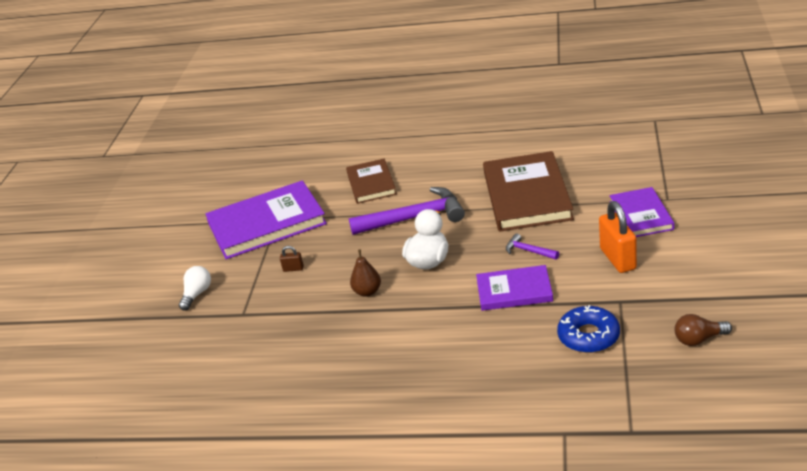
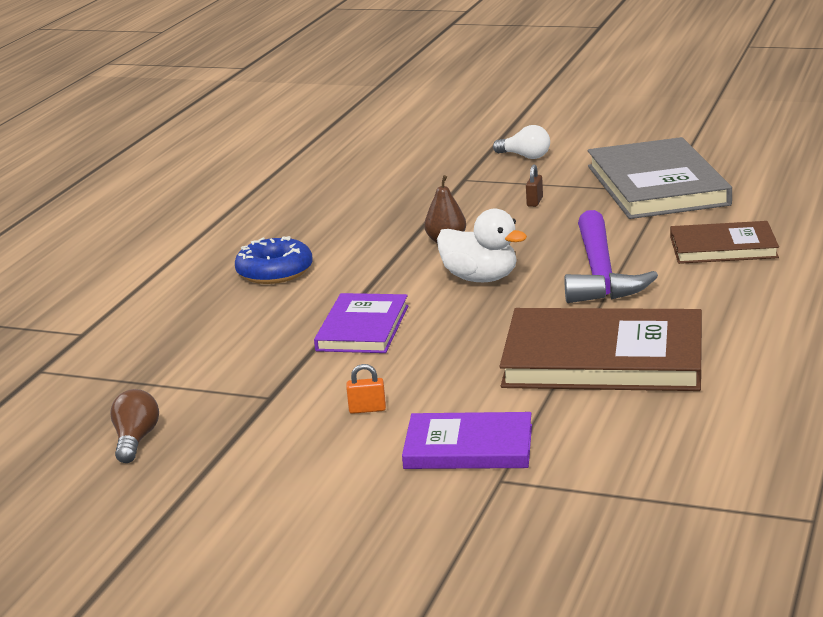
camera: 100 degrees right, 10 degrees down
purple book [206,180,327,259] -> grey book [588,137,732,219]
purple hammer [506,233,559,260] -> none
blue donut [557,305,620,353] -> blue donut moved to [235,236,313,284]
orange padlock [599,201,637,273] -> orange padlock [346,364,386,414], size x0.45

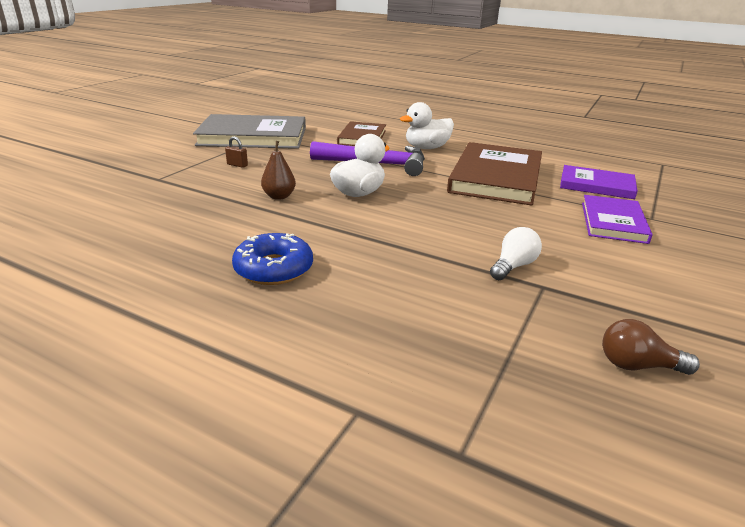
camera: 85 degrees left, 5 degrees up
purple book [314,293,408,353] -> purple book moved to [560,165,638,199]
orange padlock [346,364,386,414] -> none
white light bulb [493,125,550,159] -> white light bulb moved to [490,227,542,280]
none -> white duck [400,102,454,149]

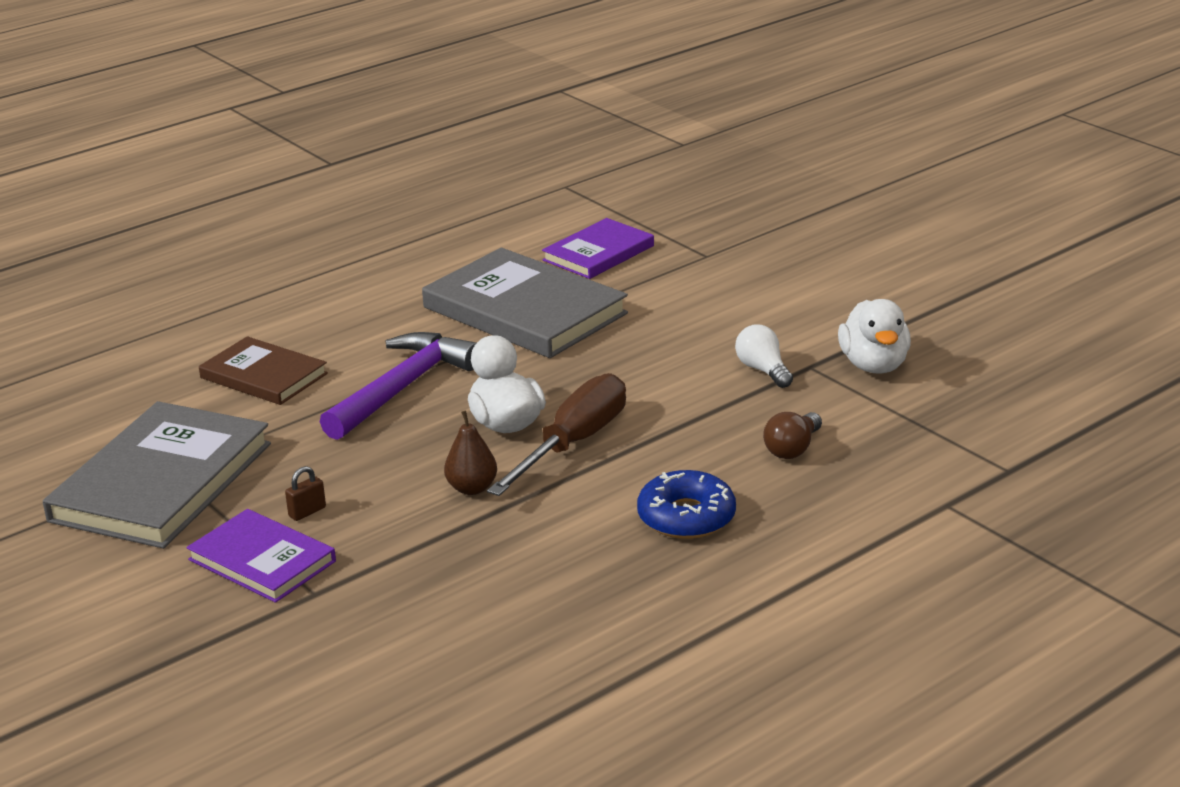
camera: 65 degrees left, 0 degrees up
white duck [400,102,454,149] -> white duck moved to [838,299,911,373]
brown book [447,142,542,206] -> grey book [422,248,628,358]
purple book [582,195,653,244] -> purple book moved to [186,509,336,603]
brown light bulb [602,319,700,375] -> brown light bulb moved to [763,412,822,459]
none -> brown screwdriver [487,373,626,496]

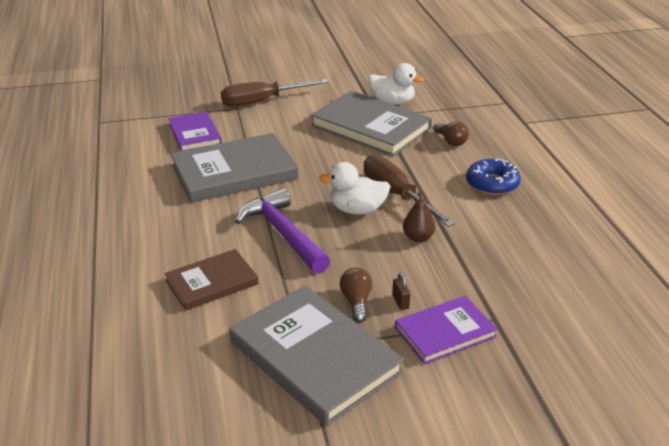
camera: 65 degrees left, 5 degrees up
white light bulb [735,324,793,388] -> grey book [311,91,432,157]
none -> brown screwdriver [221,79,329,107]
none -> brown light bulb [340,267,372,323]

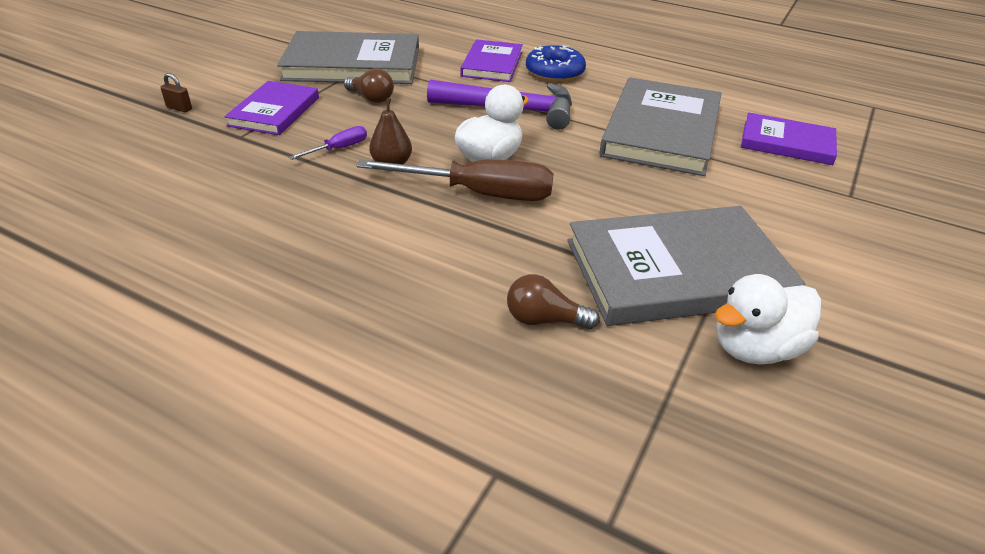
camera: 130 degrees right, 5 degrees up
brown book [165,249,258,311] -> purple book [460,39,523,82]
brown screwdriver [221,79,329,107] -> none
brown padlock [392,273,411,310] -> brown padlock moved to [160,73,192,112]
blue donut [466,159,521,195] -> blue donut moved to [526,45,586,82]
none -> purple screwdriver [288,126,367,160]

